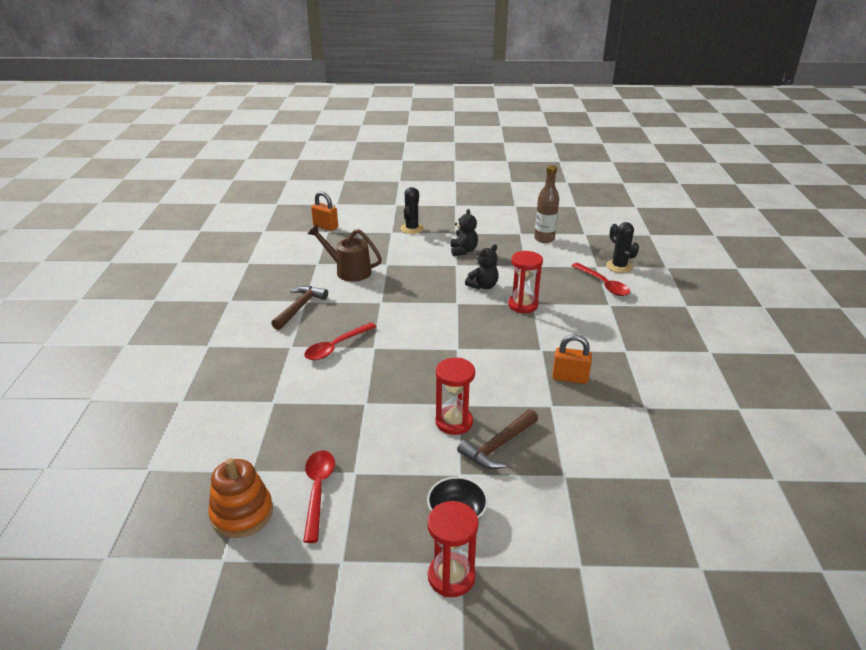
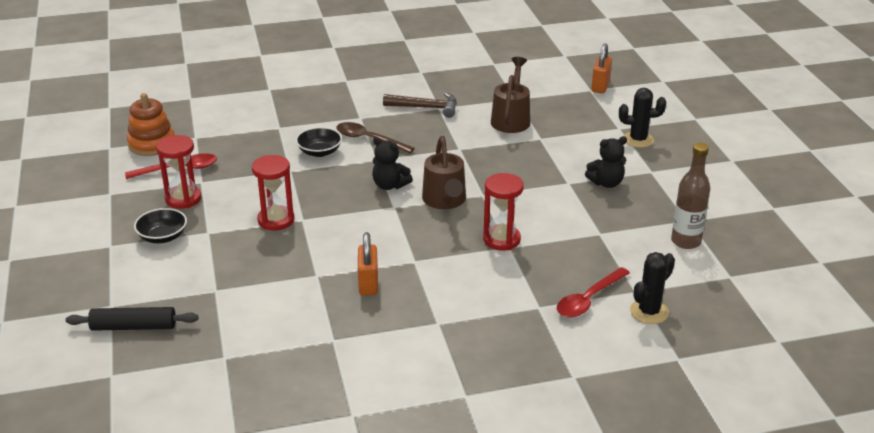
camera: 75 degrees right, 0 degrees up
red spoon [304,322,377,360] -> brown spoon [336,122,415,153]
red hourglass [427,501,479,597] -> red hourglass moved to [156,135,201,209]
brown hammer [457,409,538,469] -> none
black teddy bear [465,244,499,289] -> black teddy bear moved to [372,137,413,190]
none -> black rolling pin [66,307,198,331]
none -> black bowl [296,127,342,157]
none -> brown watering can [422,136,466,209]

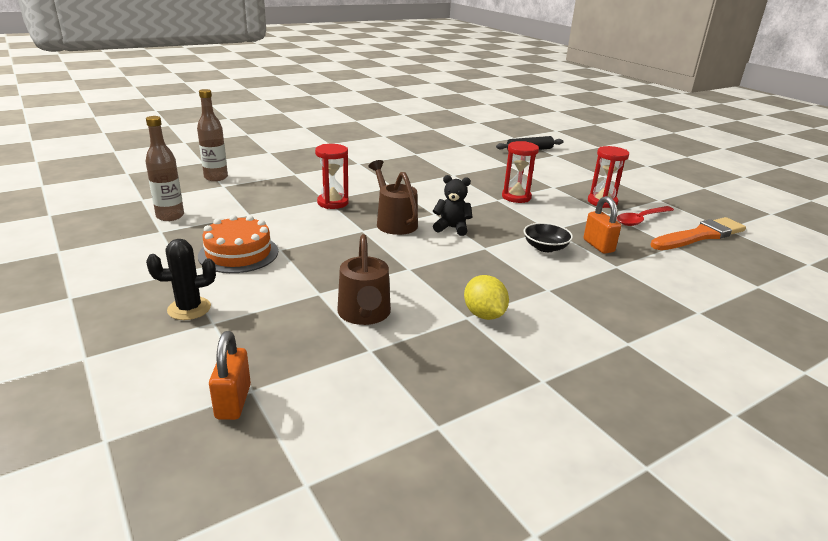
camera: 160 degrees right, 5 degrees down
orange stacking toy [127,93,174,156] -> orange brush [650,217,746,250]
black bowl [134,208,187,243] -> none
brown spoon [336,122,415,153] -> none
orange padlock [358,232,378,296] -> orange padlock moved to [583,196,621,254]
brown hammer [383,92,457,118] -> yellow lemon [464,275,509,320]
red spoon [557,267,630,318] -> none
black teddy bear [585,136,627,188] -> orange cake [198,215,278,273]
black cactus [630,252,675,324] -> brown bottle [197,89,228,181]

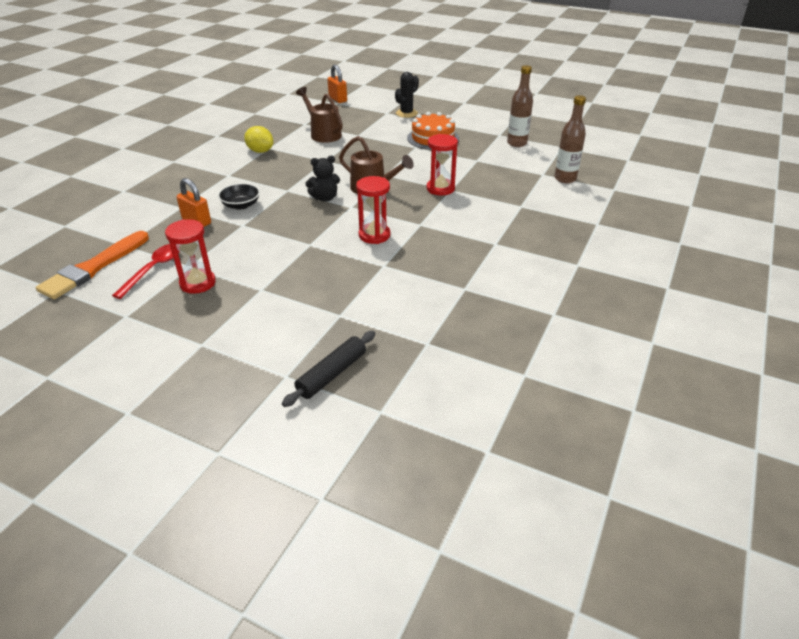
camera: 150 degrees right, 10 degrees up
red hourglass [502,141,539,203] -> red hourglass moved to [356,176,390,244]

